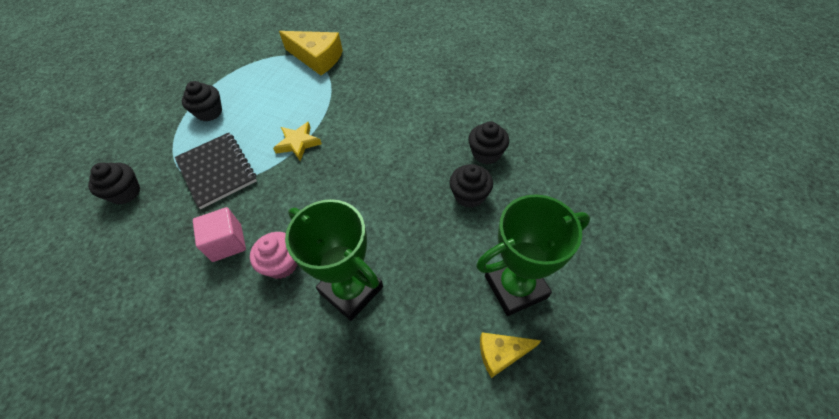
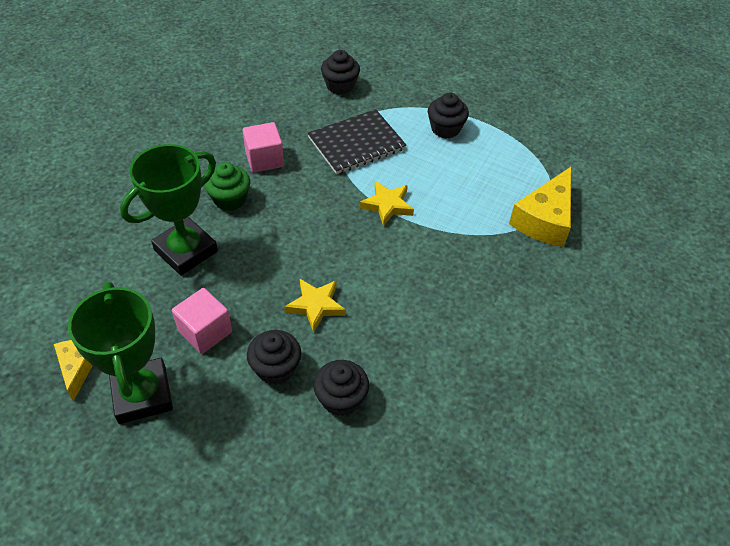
camera: 90 degrees right, 5 degrees down
pink cupcake [250,232,297,279] -> green cupcake [204,162,250,211]
none -> pink cube [172,288,232,354]
none -> yellow star [284,279,346,333]

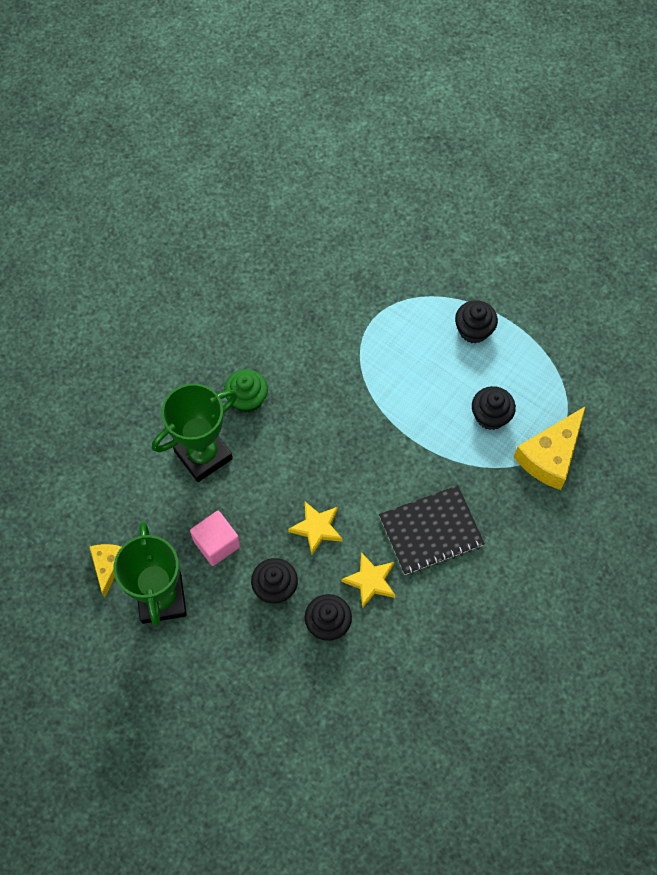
camera: 10 degrees right, 15 degrees up
pink cube [242,122,284,173] -> none
black notebook [308,109,406,174] -> black notebook moved to [379,485,485,575]
black cupcake [321,50,360,95] -> black cupcake moved to [472,386,516,430]
yellow star [359,181,414,226] -> yellow star moved to [341,552,395,609]

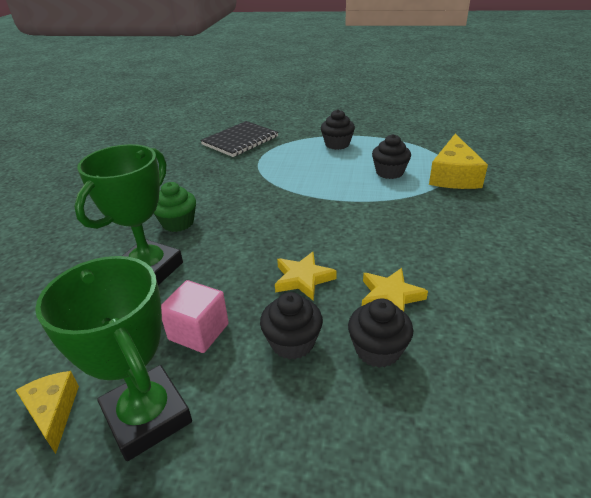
camera: 25 degrees left, 30 degrees down
black notebook [379,485,485,575] -> black notebook moved to [200,121,279,157]

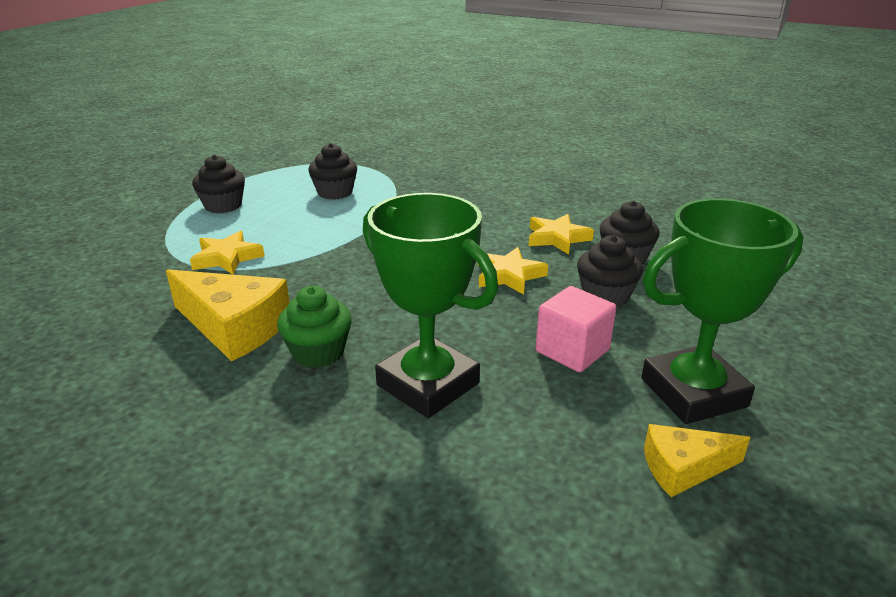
camera: 75 degrees left, 5 degrees down
black notebook [200,121,279,157] -> none
yellow cheese [429,134,488,189] -> yellow cheese moved to [166,269,290,361]
none -> yellow star [190,231,264,275]

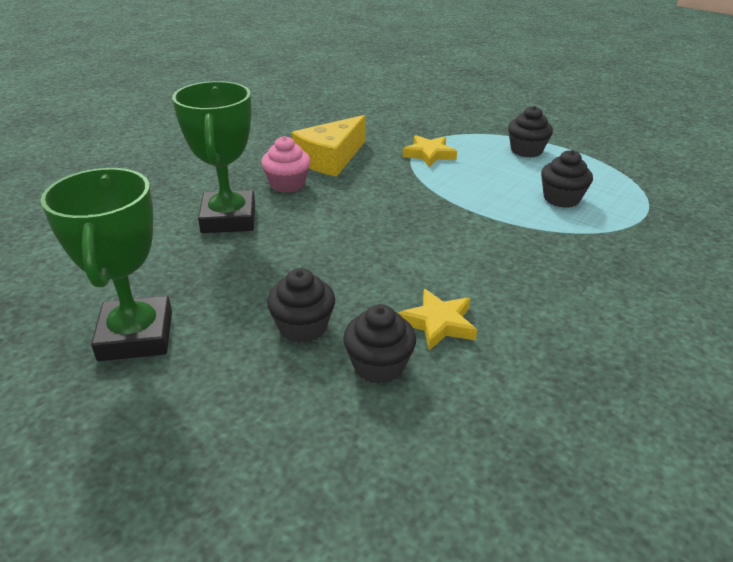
camera: 100 degrees right, 5 degrees up
green cupcake [277,286,352,368] -> pink cupcake [261,136,311,193]
green trophy [363,193,498,418] -> green trophy turned 60 degrees counterclockwise [172,81,255,233]
yellow star [477,247,548,295] -> none
pink cube [536,286,616,372] -> none
yellow cheese [644,424,751,497] -> none

